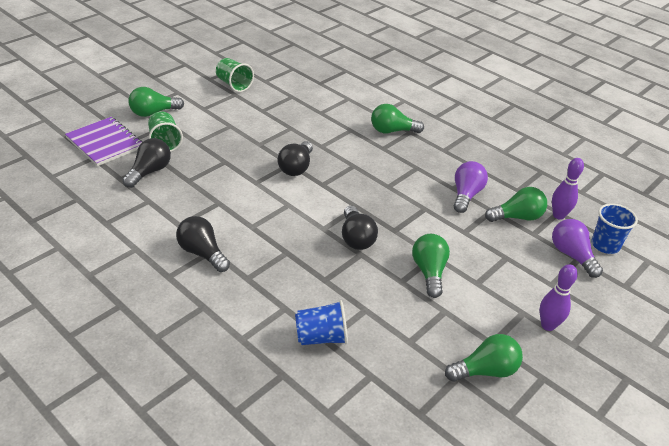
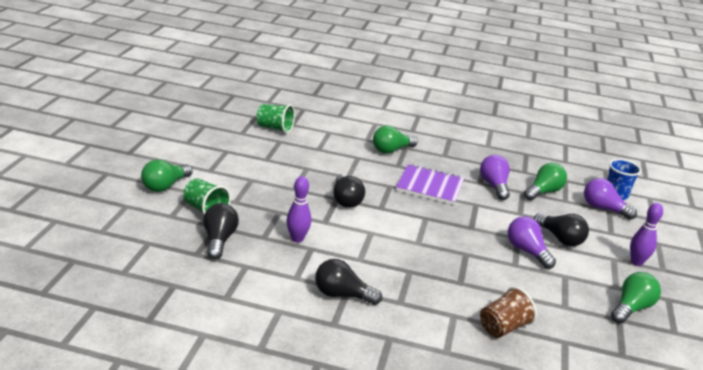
camera: 30 degrees left, 10 degrees down
purple notebook [65,117,142,166] -> purple notebook moved to [396,164,464,205]
green cup [216,58,254,92] -> green cup moved to [256,104,295,133]
blue cup [295,300,348,345] -> brown cup [480,287,537,338]
black light bulb [342,206,378,250] -> black light bulb moved to [534,213,589,246]
green light bulb [412,234,450,298] -> purple light bulb [508,216,556,269]
purple bowling pin [552,158,584,220] -> purple bowling pin moved to [286,176,311,243]

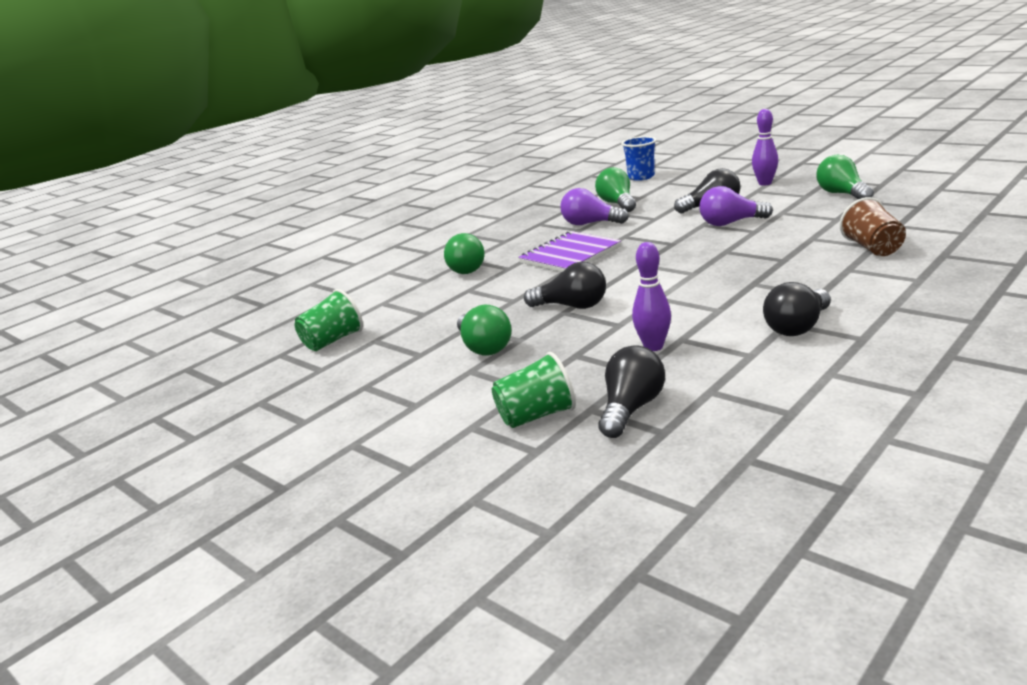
camera: 55 degrees left, 5 degrees down
green light bulb [141,160,193,192] -> green light bulb moved to [457,305,511,356]
black light bulb [203,203,239,259] -> black light bulb turned 90 degrees clockwise [599,345,665,438]
purple light bulb [584,178,637,220] -> none

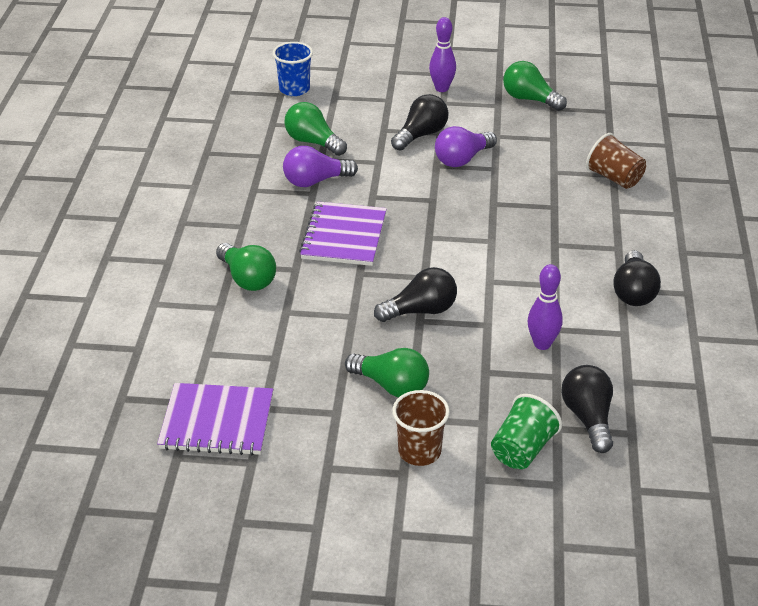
camera: 40 degrees left, 15 degrees up
green cup [294,289,363,351] -> purple notebook [157,383,273,456]
none -> brown cup [392,390,450,466]

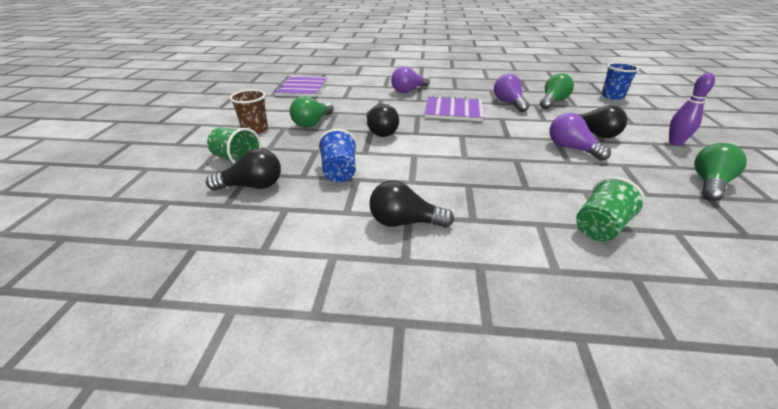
camera: 90 degrees right, 5 degrees down
green light bulb [216,243,276,291] -> purple light bulb [391,66,430,93]
purple bowling pin [528,264,563,350] -> blue cup [317,129,357,182]
brown cup [586,133,646,189] -> green cup [576,177,646,241]

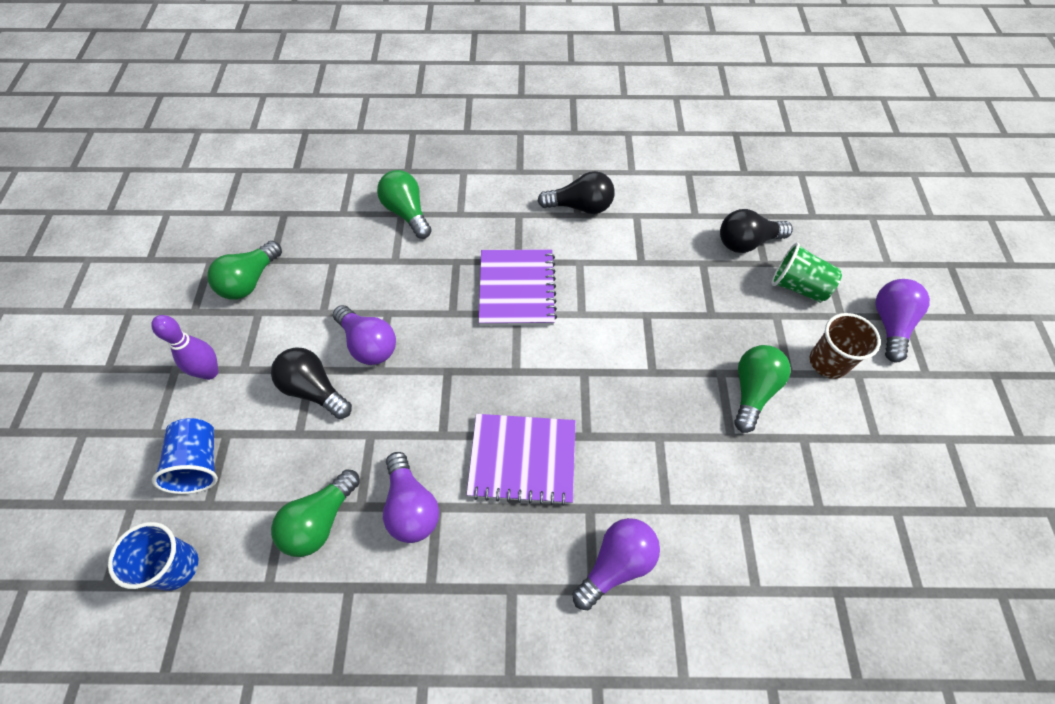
camera: 175 degrees right, 25 degrees up
purple notebook [274,76,327,97] -> purple notebook moved to [479,249,557,326]
blue cup [317,129,357,182] -> blue cup moved to [152,418,218,494]
black light bulb [366,104,399,137] -> none
green cup [576,177,646,241] -> green light bulb [377,170,432,239]
none -> purple light bulb [875,279,930,363]

